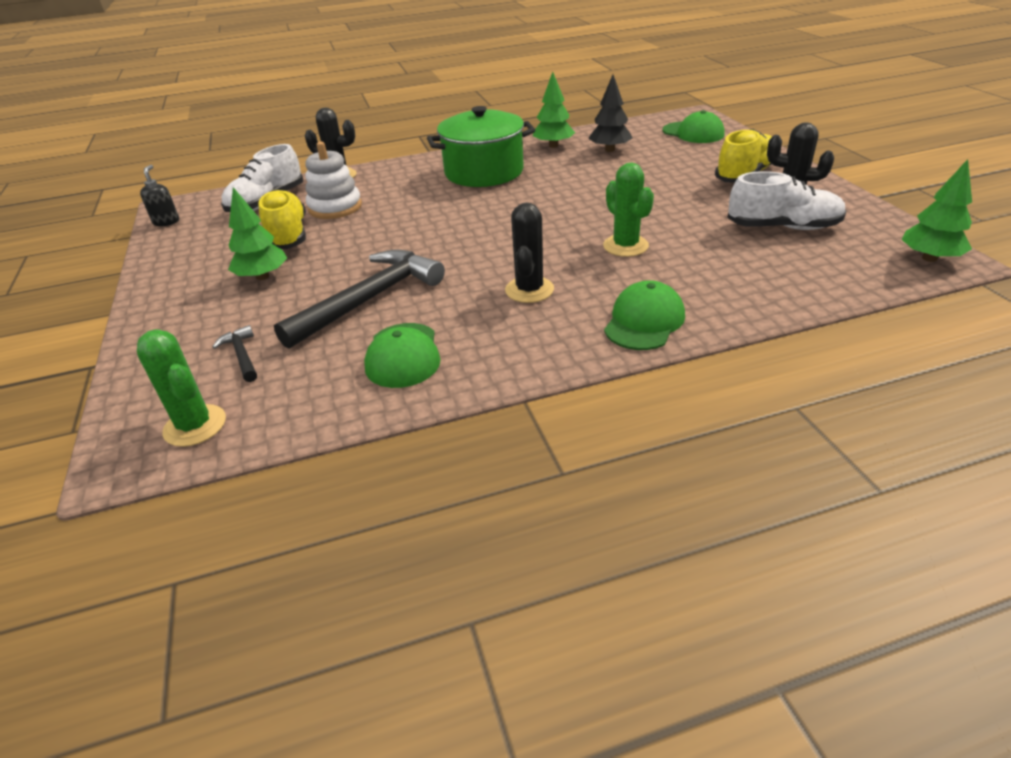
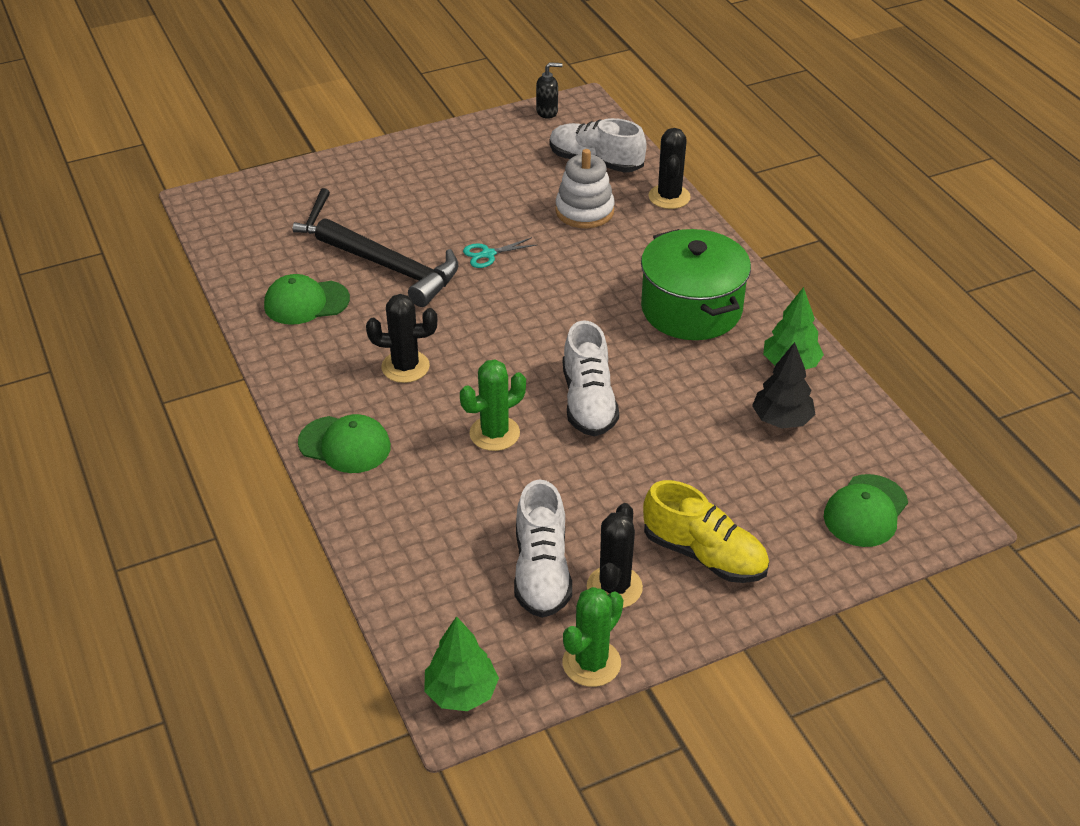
camera: 80 degrees right, 5 degrees up
green cactus [137,329,226,447] -> green cactus moved to [563,587,623,687]
black hammer [212,325,257,382] -> black hammer turned 135 degrees clockwise [293,188,330,234]
green tree [228,187,287,280] -> none
yellow shoe [258,189,306,249] -> none
none -> turquoise scissors [463,237,536,268]
none -> white shoe [563,320,619,437]

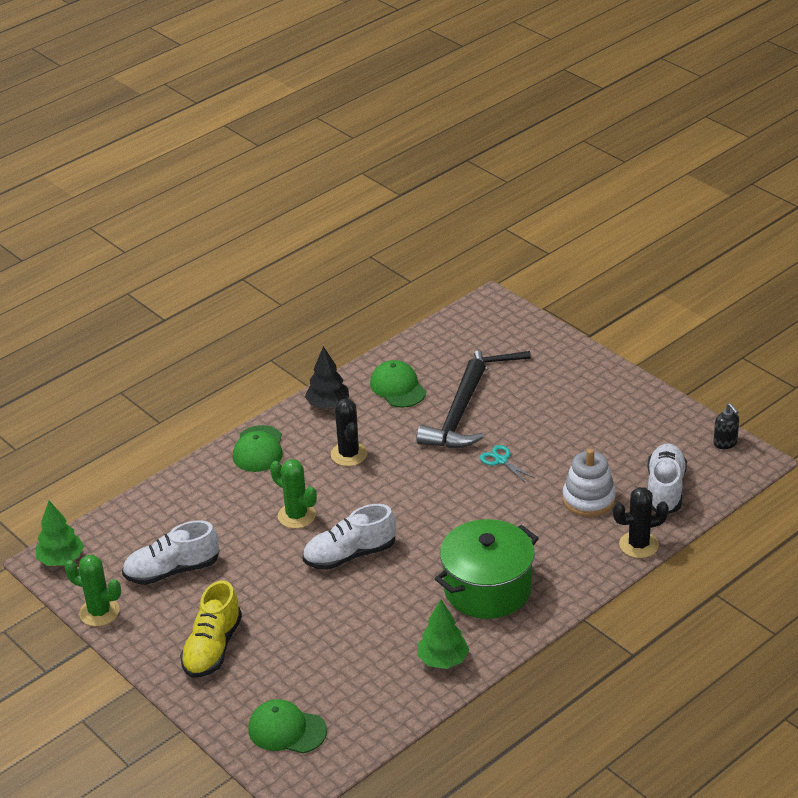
camera: 75 degrees right, 5 degrees down
black cactus [587,503,643,608] -> none
black tree [752,342,816,428] -> black tree moved to [305,346,349,409]

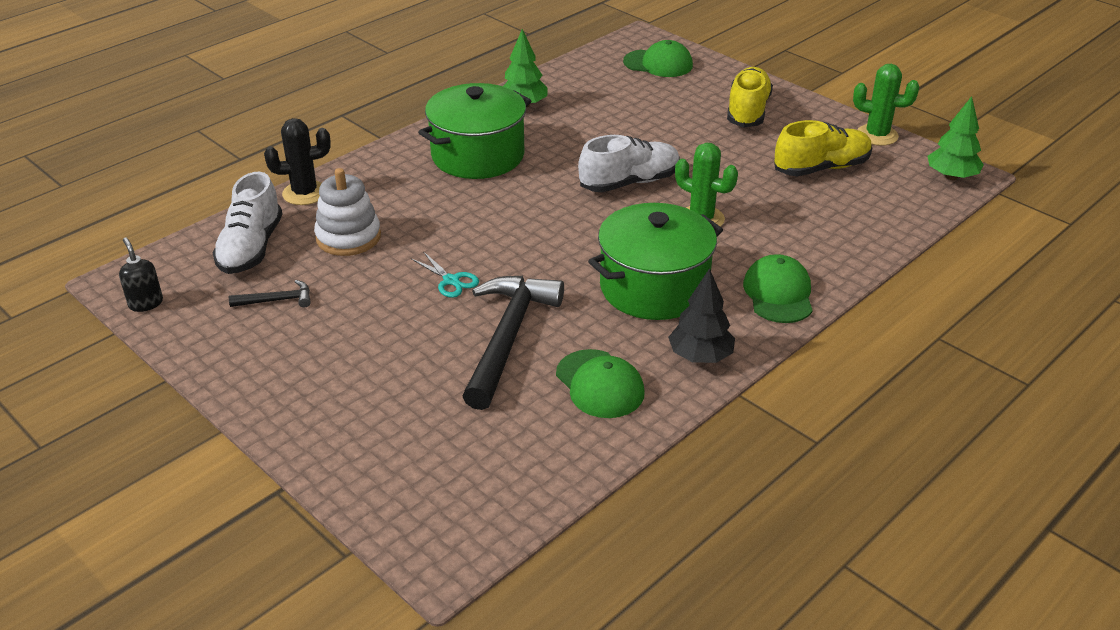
camera: 175 degrees right, 0 degrees up
white shoe [122,520,219,585] -> yellow shoe [774,120,872,176]
black cactus [331,399,368,466] -> green pot [588,203,723,320]
black hammer [474,350,531,370] -> black hammer moved to [229,280,311,307]

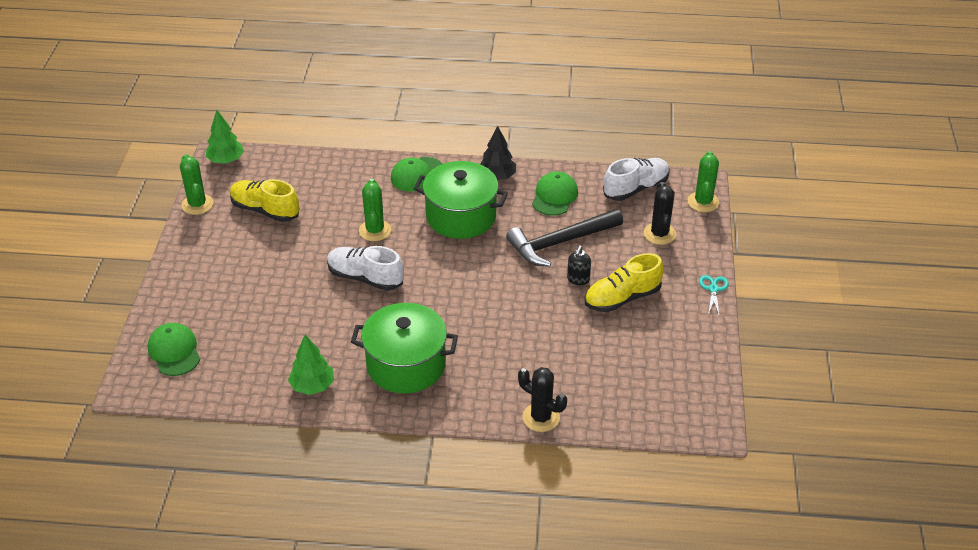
camera: 130 degrees left, 5 degrees up
black soap dispenser [119,238,163,312] -> black soap dispenser moved to [567,245,591,285]
white shoe [212,172,282,274] -> white shoe moved to [603,158,670,201]
black hammer [229,280,311,307] -> none
white stacking toy [314,168,381,256] -> none
turquoise scissors [411,251,479,298] -> turquoise scissors moved to [699,275,729,317]
yellow shoe [727,67,773,127] -> yellow shoe moved to [584,253,664,312]
none -> black cactus [644,182,676,245]
none -> green cactus [688,151,719,212]

